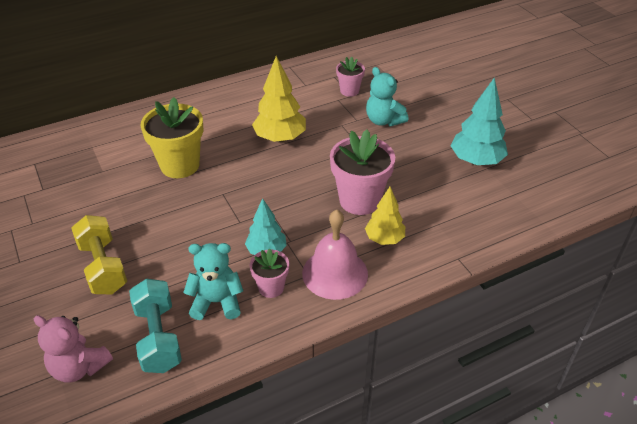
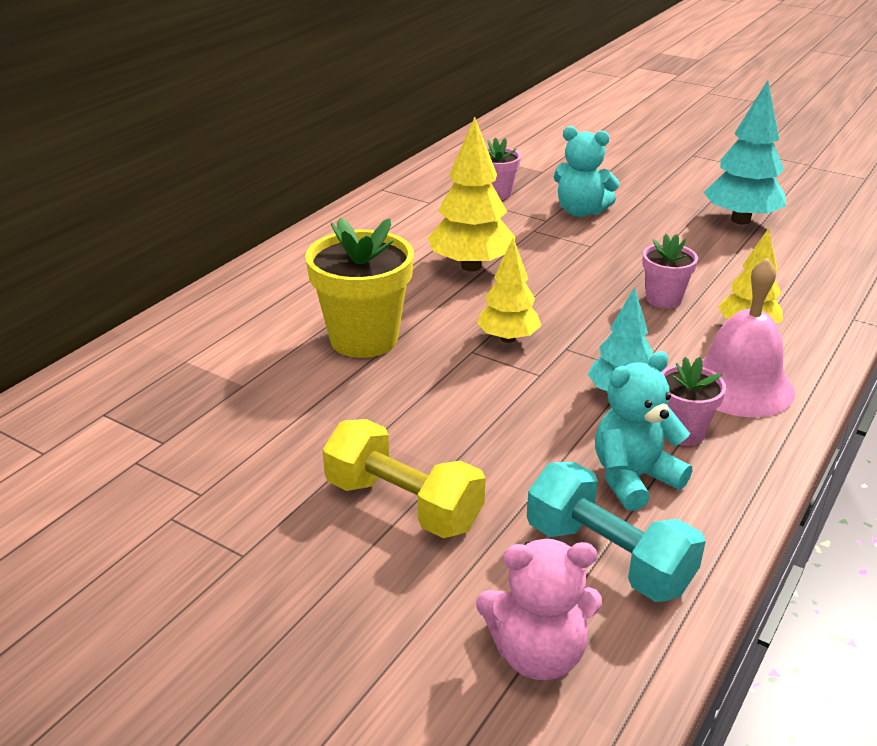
camera: 30 degrees left, 10 degrees down
pink flower pot [330,130,395,215] -> pink flower pot [642,234,698,309], size x0.55
none -> yellow tree [477,238,541,343]

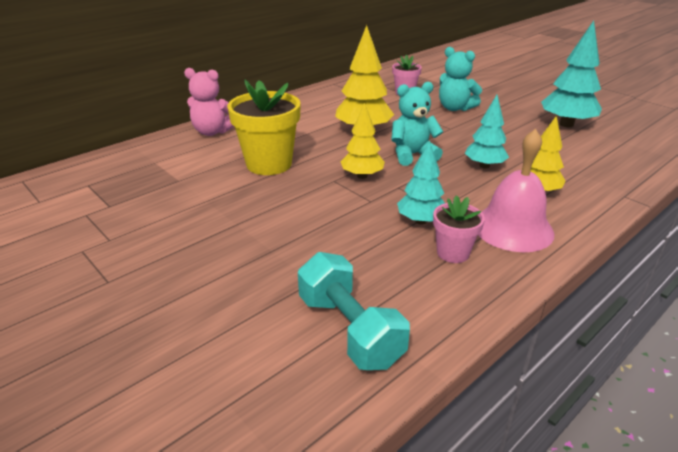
camera: 15 degrees right, 0 degrees up
yellow dumbbell [323,419,485,538] -> none
pink teddy bear [476,539,602,680] -> pink teddy bear moved to [184,68,234,136]
turquoise teddy bear [595,351,692,511] -> turquoise teddy bear moved to [391,82,443,166]
pink flower pot [642,234,698,309] -> turquoise tree [465,95,509,169]

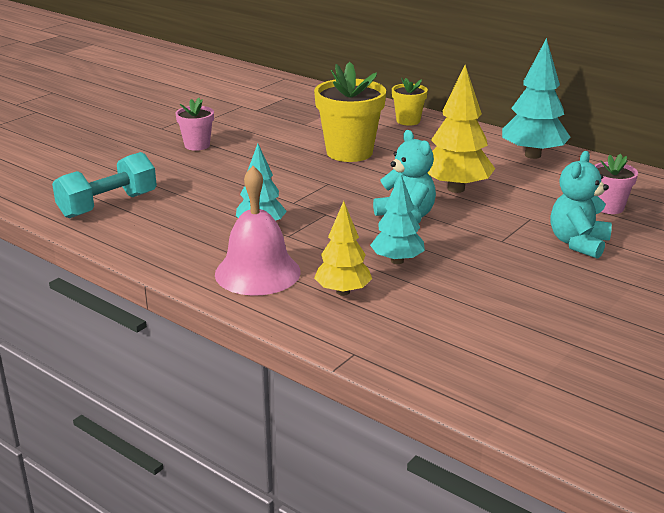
camera: 80 degrees right, 5 degrees down
pink teddy bear [184,68,234,136] -> yellow flower pot [392,77,428,126]
yellow tree [341,102,385,179] -> none
pink flower pot [433,195,485,263] -> pink flower pot moved to [176,98,214,151]
turquoise tree [541,21,602,127] -> turquoise tree moved to [502,38,570,159]

